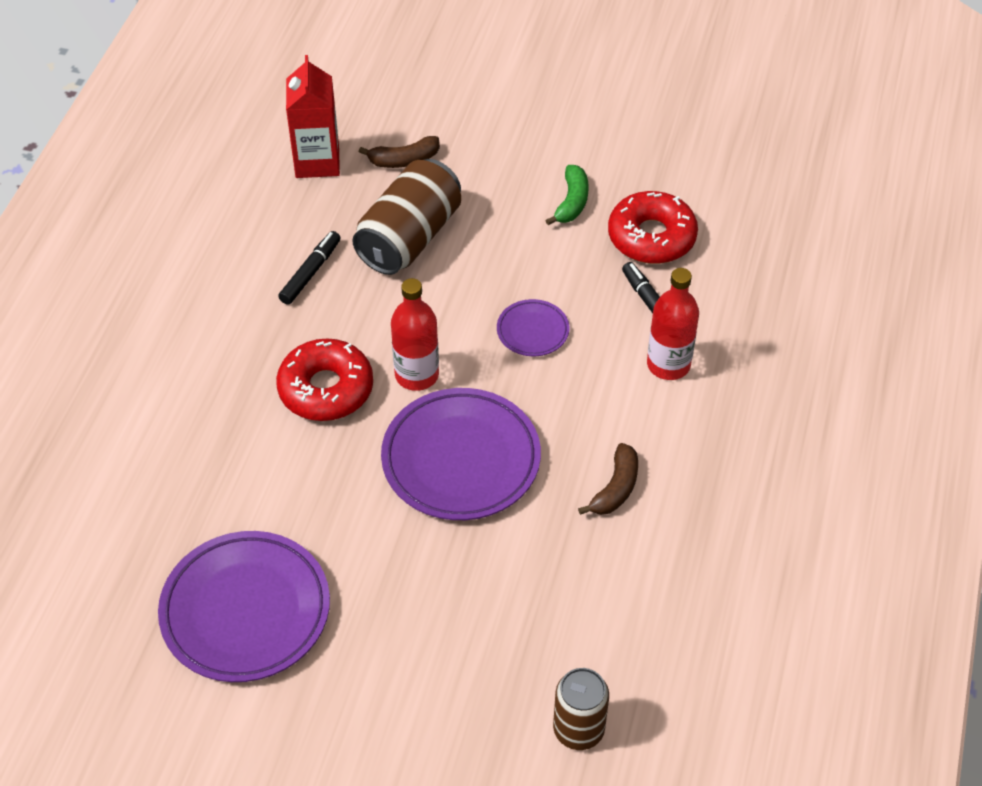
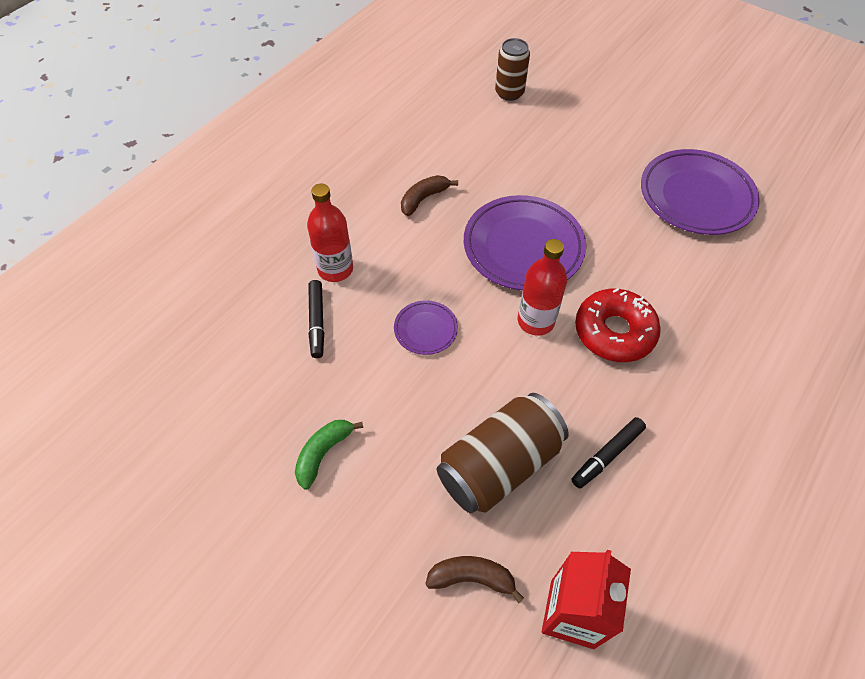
camera: 160 degrees left, 5 degrees up
red donut [608,191,698,264] -> none

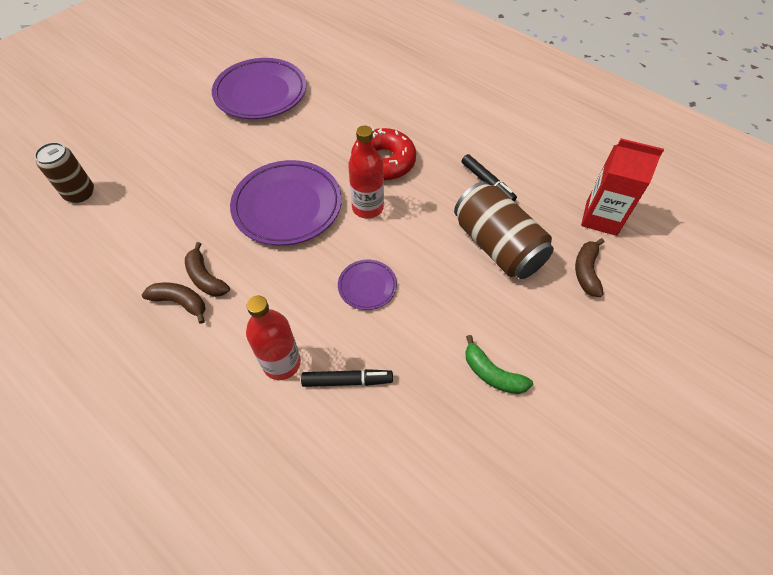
camera: 85 degrees left, 0 degrees up
none -> brown banana [142,283,205,324]

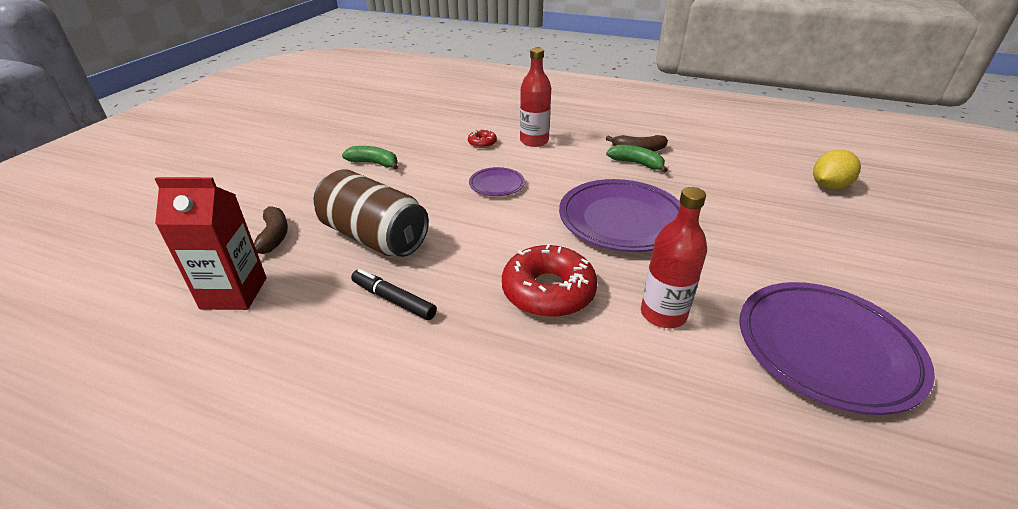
camera: 160 degrees right, 20 degrees down
brown can [35,142,94,203] -> yellow lemon [813,149,861,190]
brown banana [185,242,230,297] -> green banana [606,145,668,172]
black marker [301,369,393,387] -> red donut [468,129,497,148]
red bottle [348,126,384,219] -> red bottle moved to [641,187,707,328]

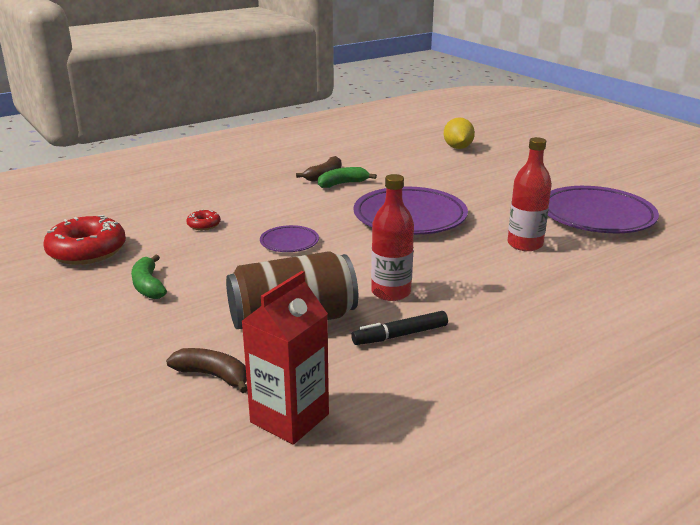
camera: 55 degrees left, 10 degrees down
green banana [342,146,398,169] -> green banana turned 75 degrees counterclockwise [131,255,167,299]
red donut [502,244,598,318] -> red donut moved to [43,215,126,265]
red bottle [520,48,551,147] -> red bottle moved to [371,174,414,301]

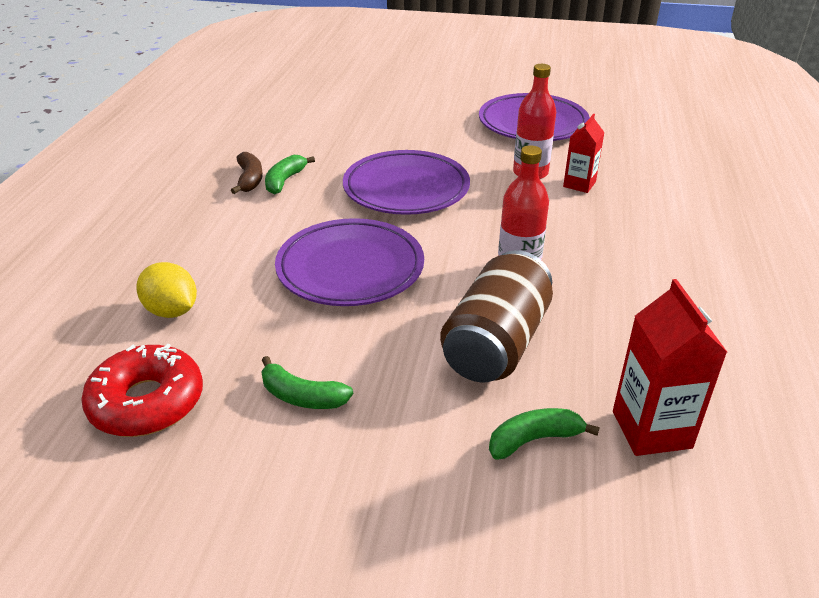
camera: 45 degrees left, 10 degrees up
brown banana [166,348,247,393] -> green banana [489,408,600,460]
red donut [186,209,221,230] -> none
purple plate [260,225,319,252] -> purple plate [275,218,424,306], size x2.06
black marker [351,311,448,345] -> none
yellow lemon [444,117,475,149] -> yellow lemon moved to [136,262,197,318]
none -> red carton [563,114,605,193]

